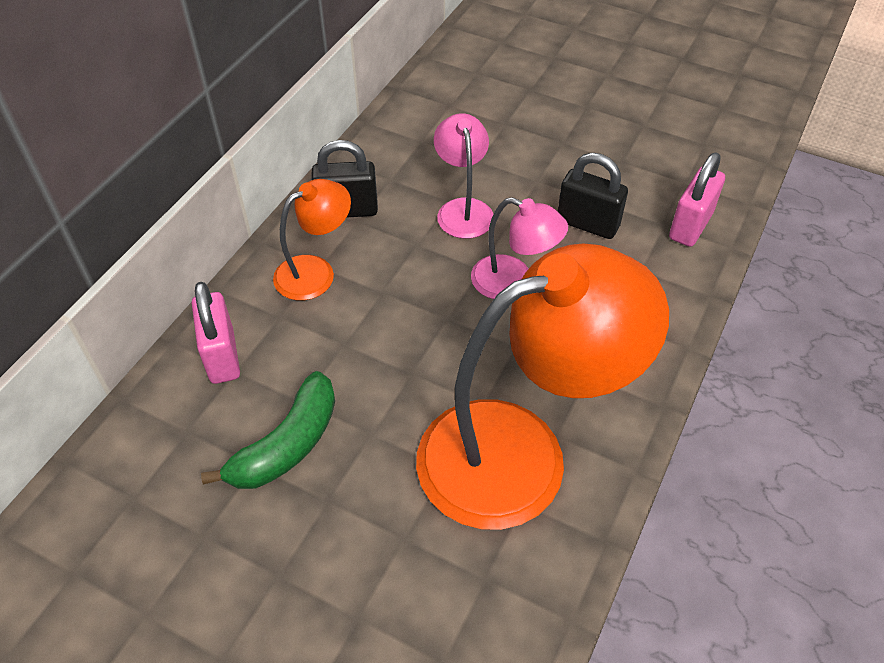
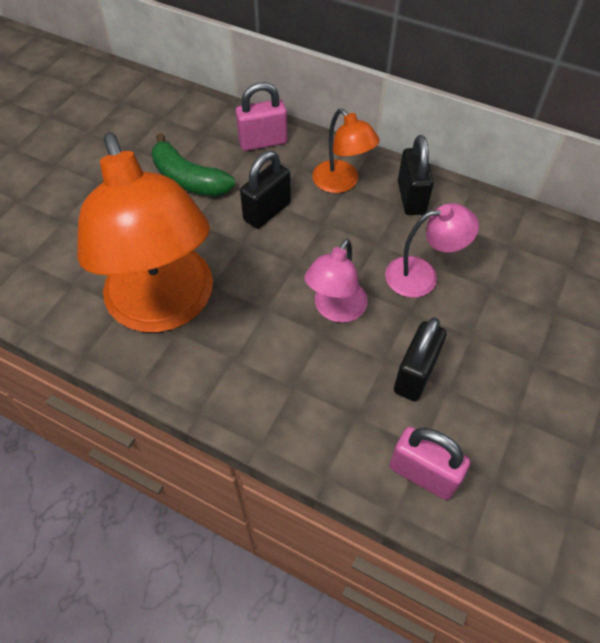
camera: 90 degrees right, 5 degrees up
none -> black padlock [240,151,291,229]

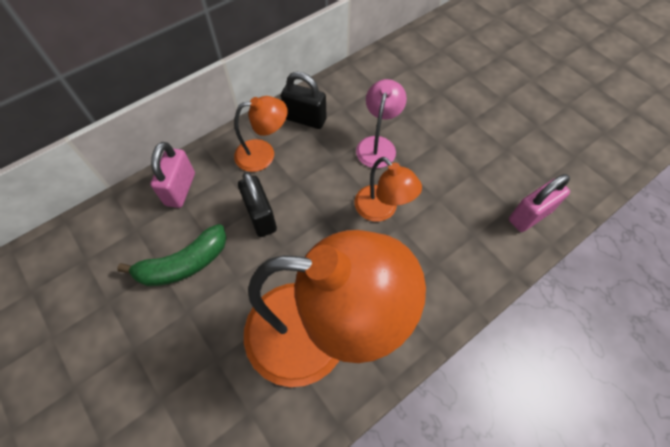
camera: 65 degrees left, 5 degrees up
pink lamp [304,239,367,323] -> orange lamp [354,157,422,222]
black padlock [394,317,446,401] -> none

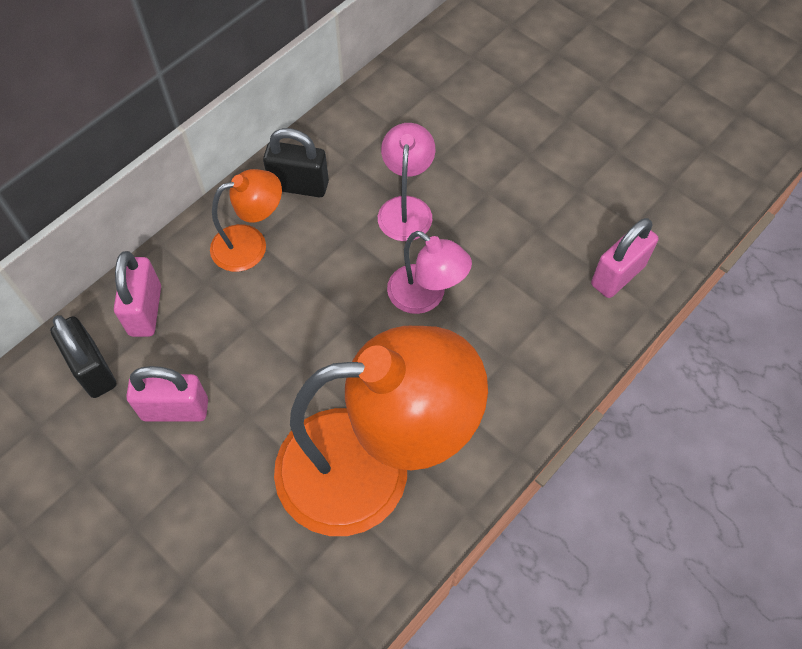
camera: 10 degrees left, 0 degrees up
green banana [117,224,227,286] -> pink padlock [126,366,208,422]
black padlock [238,172,277,237] -> black padlock moved to [50,315,117,398]
orange lamp [354,157,422,222] -> pink lamp [387,231,472,314]

